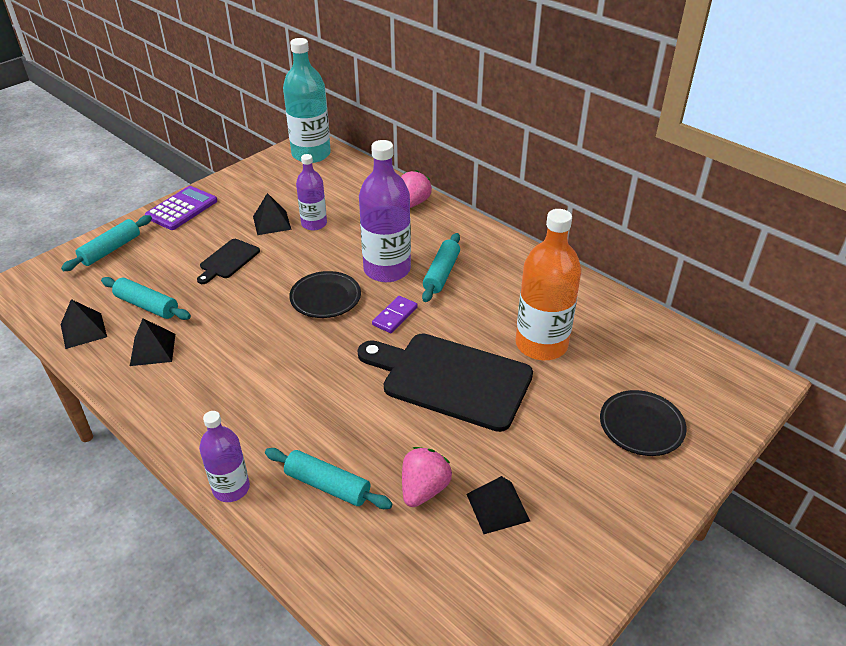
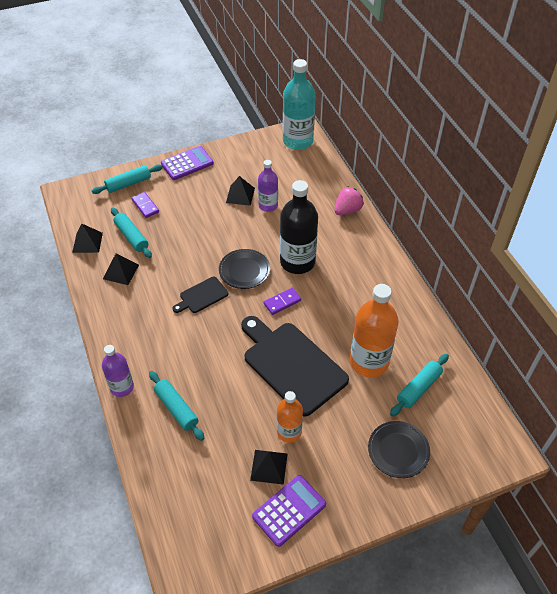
camera: 25 degrees right, 10 degrees up
black cutting board [197,239,260,284] -> black cutting board moved to [173,277,228,313]
purple bottle [359,140,411,282] -> black bottle [280,180,318,274]
pink strawberry [402,447,452,507] -> none
turquoise rolling pin [422,233,460,302] -> turquoise rolling pin moved to [390,354,449,416]
none -> purple domino [132,192,159,218]
none -> purple calculator [252,475,326,547]
none -> orange bottle [277,391,303,443]

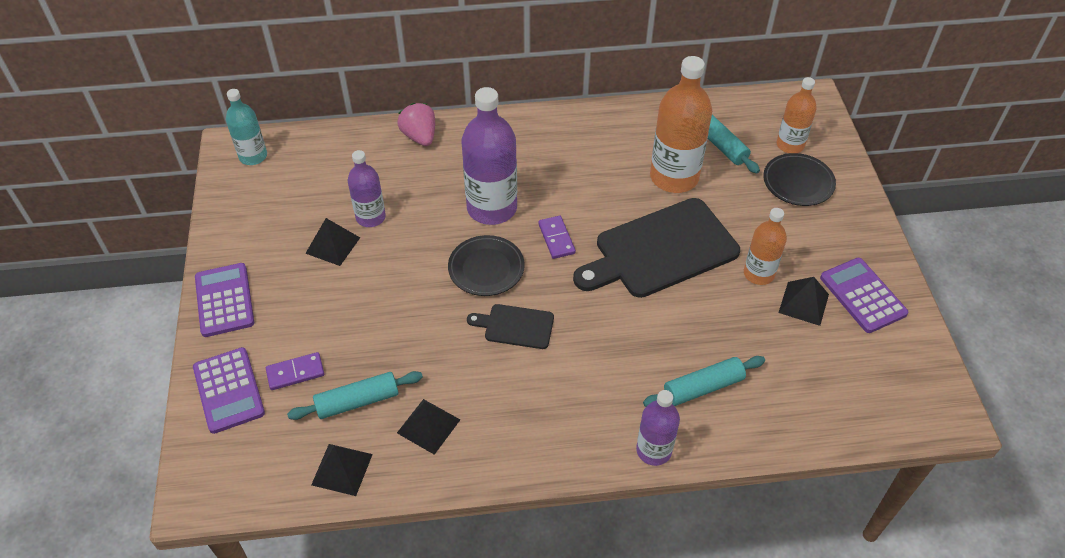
camera: 75 degrees left, 0 degrees up
turquoise rolling pin [92,165,163,194] -> purple calculator [193,347,265,434]
black cutting board [173,277,228,313] -> black cutting board turned 120 degrees clockwise [467,304,554,349]
black bottle [280,180,318,274] -> purple bottle [462,87,517,225]
turquoise bottle [283,59,316,150] -> turquoise bottle [226,89,267,165], size x0.59
none -> orange bottle [777,77,817,153]

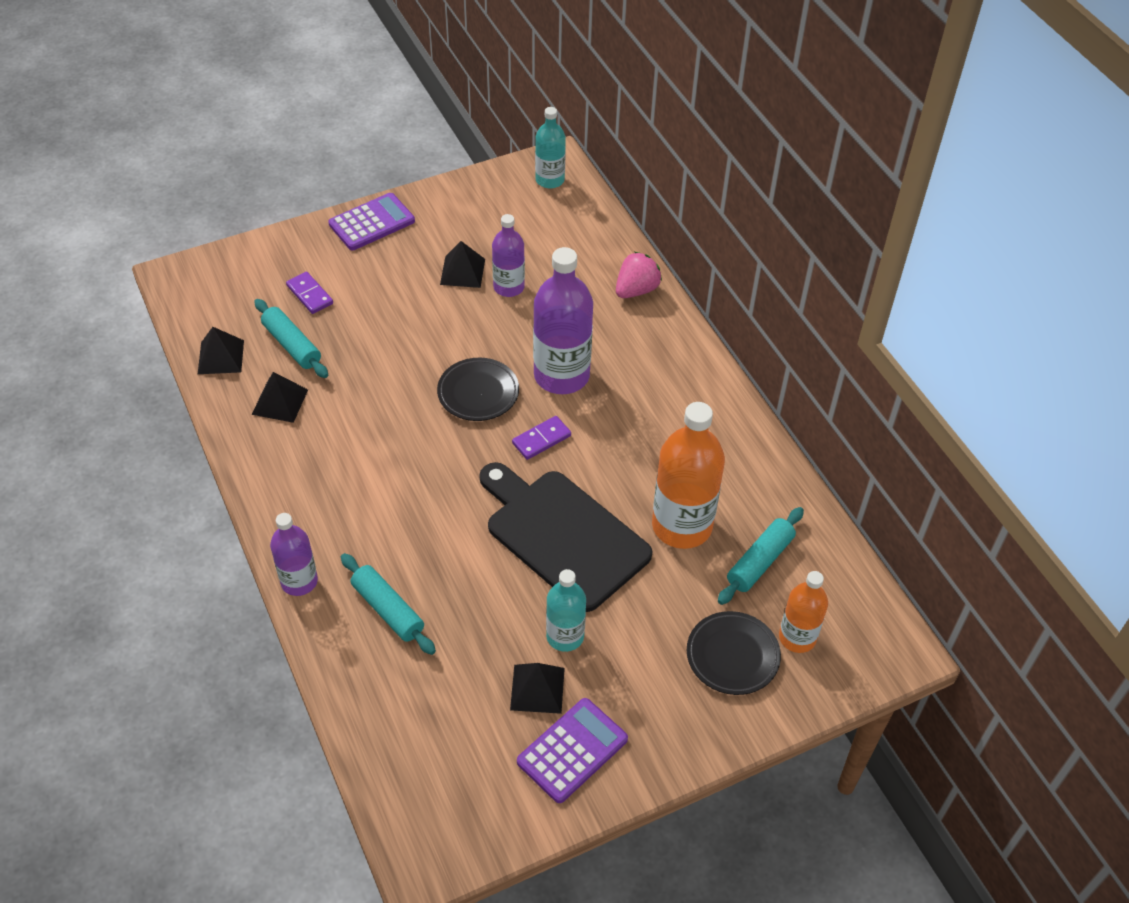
camera: 70 degrees right, 0 degrees up
purple calculator [193,347,265,434] -> none
black cutting board [467,304,554,349] -> none
orange bottle [744,208,787,285] -> turquoise bottle [546,569,586,652]

